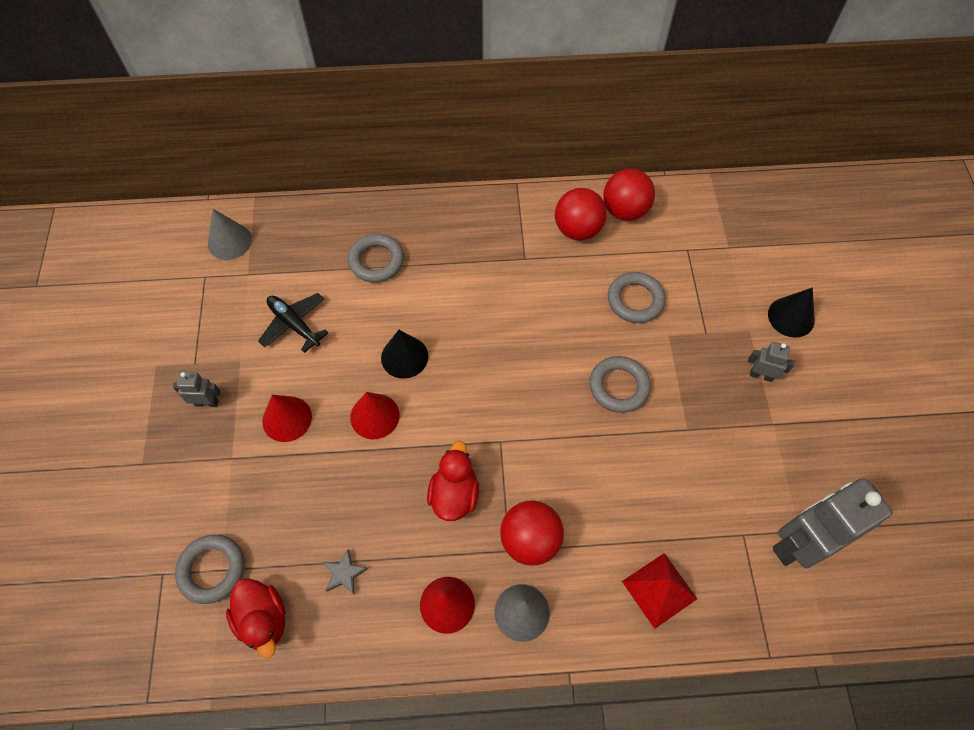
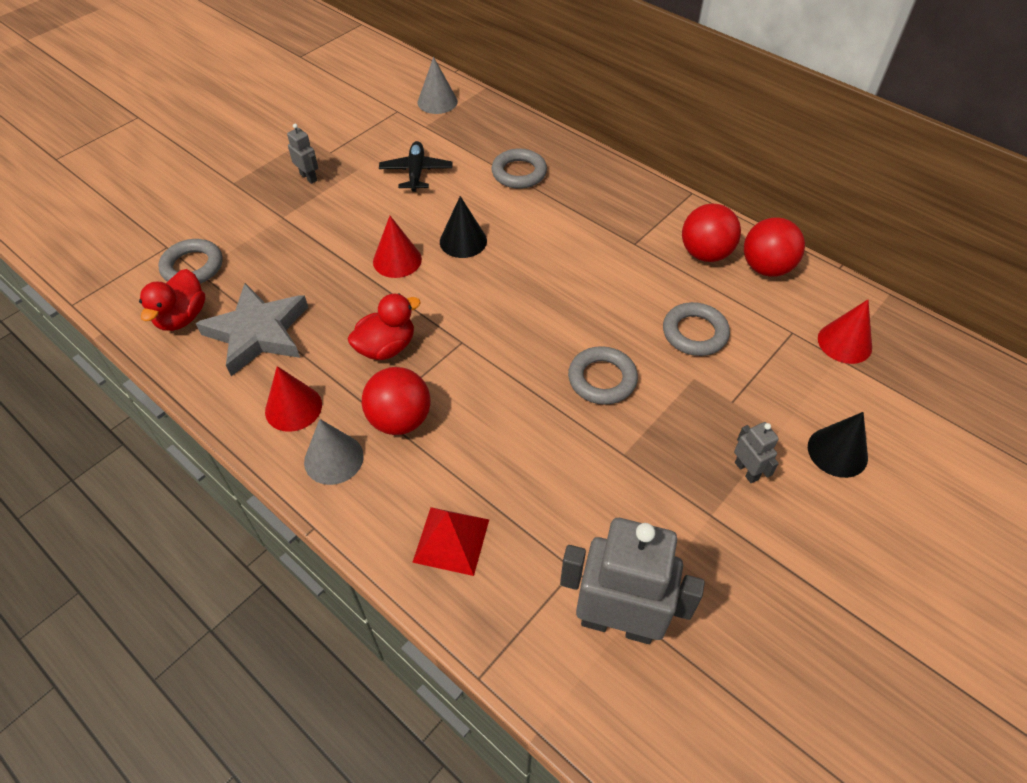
camera: 45 degrees right, 10 degrees down
red cone [262,395,312,442] -> red cone moved to [818,300,872,364]
grey star [323,549,368,594] -> grey star [196,283,308,376], size x2.48

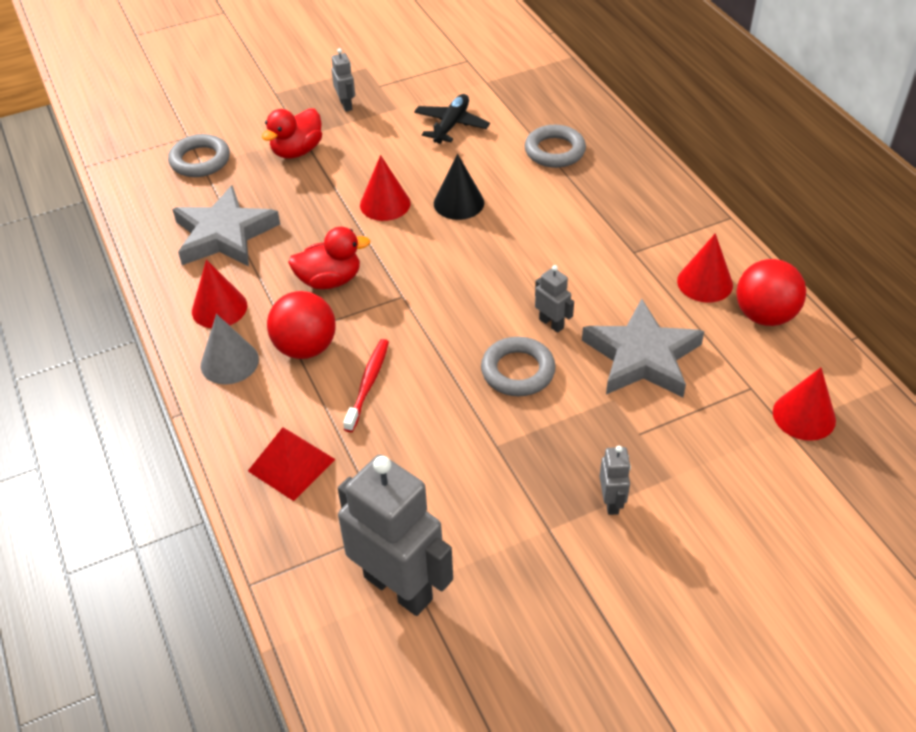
camera: 25 degrees right, 5 degrees down
red duck [139,269,205,331] -> red duck moved to [262,109,322,159]
grey cone [417,57,458,114] -> none
grey ring [663,302,730,356] -> grey star [582,299,704,397]
red ball [682,204,741,262] -> red cone [677,233,733,303]
black cone [808,412,868,478] -> none
none -> red toothbrush [343,339,389,432]
none -> grey robot [535,265,574,333]

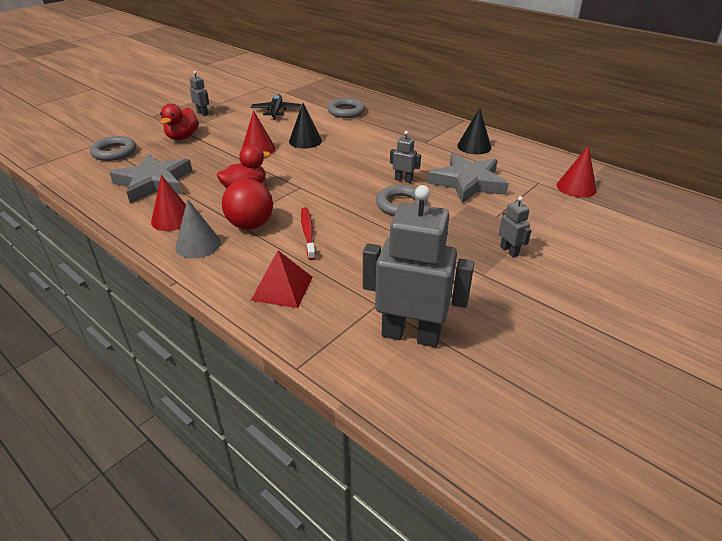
camera: 25 degrees left, 10 degrees down
red cone [677,233,733,303] -> black cone [457,108,491,154]
red ball [736,259,806,326] -> none

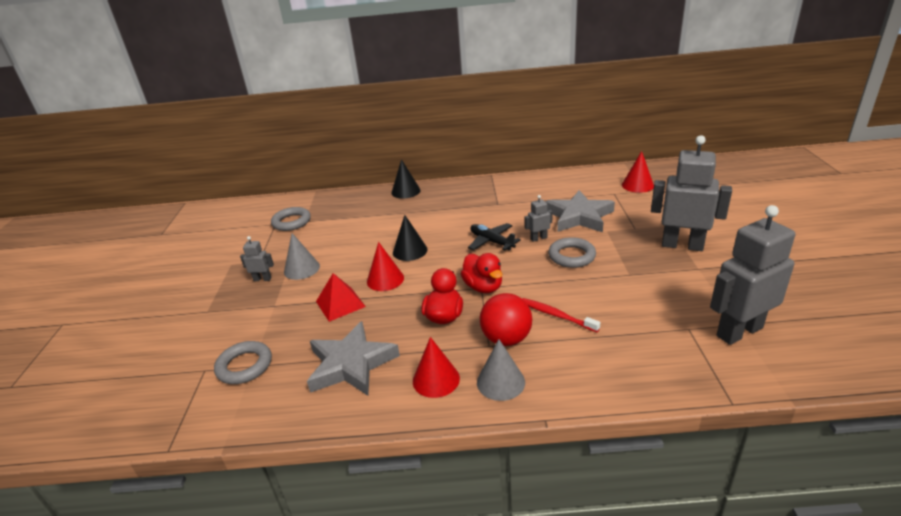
camera: 40 degrees left, 5 degrees down
red duck [160,104,199,140] -> red duck moved to [461,253,502,293]
black plane [251,94,301,119] -> black plane moved to [468,223,521,251]
red pyramid [251,250,313,308] -> red pyramid moved to [316,273,366,322]
grey ring [327,98,365,118] -> grey ring moved to [271,207,311,231]
black cone [457,108,491,154] -> black cone moved to [391,159,421,199]
grey robot [499,196,531,258] -> grey robot [651,135,732,251], size x2.24
none -> grey cone [284,233,320,280]

